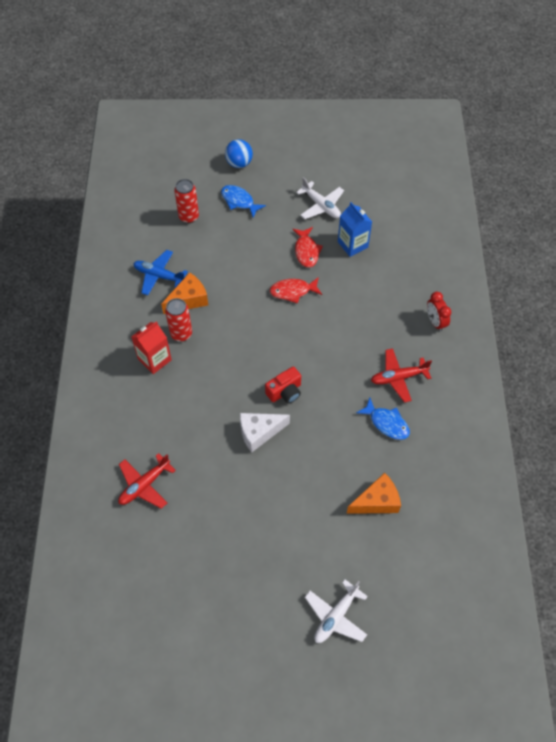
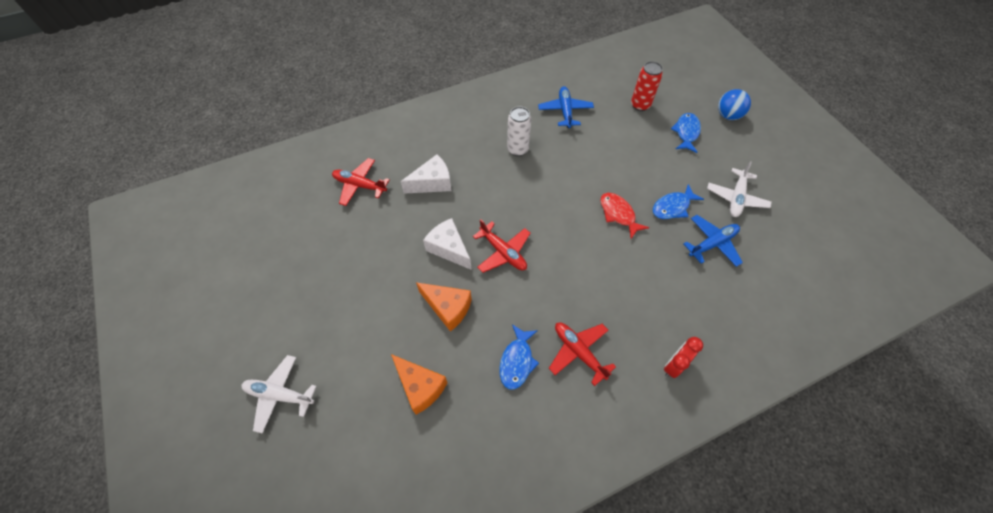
camera: 65 degrees right, 0 degrees up
red carton [131,321,172,374] -> none
orange cheese [161,272,208,314] -> orange cheese moved to [416,282,472,332]
red can [165,298,192,342] -> white can [507,106,531,156]
red camera [265,367,301,404] -> red plane [473,219,531,273]
red fish [293,227,323,267] -> blue fish [653,184,704,219]
blue carton [338,202,372,257] -> blue plane [683,215,743,267]
none -> white cheese [401,154,451,194]

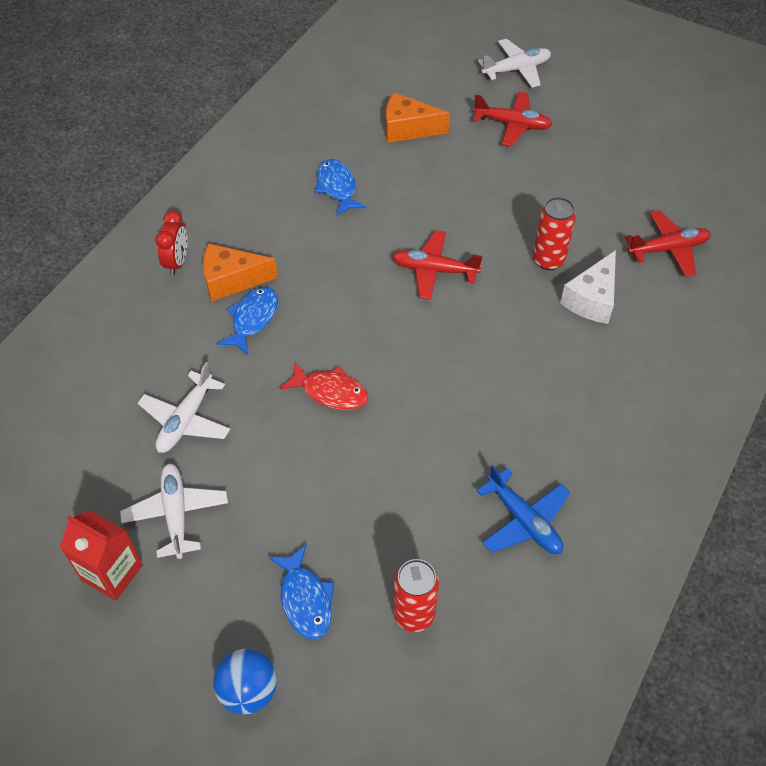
camera: 145 degrees right, 5 degrees down
orange cheese [416,282,472,332] -> orange cheese moved to [203,243,278,301]
white cheese [423,218,472,270] -> none
white can [507,106,531,156] -> none
red plane [549,323,616,386] -> red plane moved to [473,91,552,146]
blue fish [653,184,704,219] -> blue fish moved to [217,287,278,355]
blue plane [683,215,743,267] -> white plane [138,362,230,453]
none -> red carton [60,510,143,601]
none -> red can [533,197,576,270]

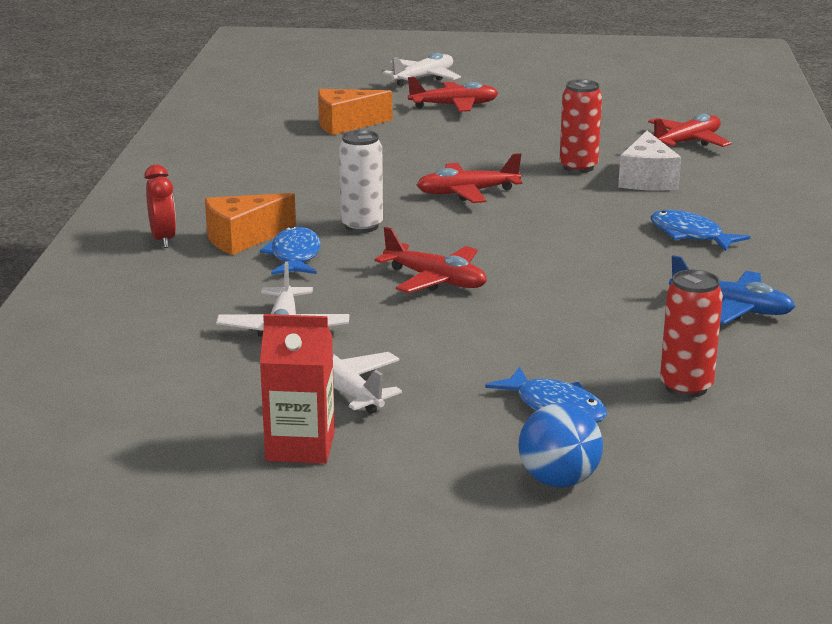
camera: 25 degrees left, 30 degrees down
red fish [280,362,368,410] -> red plane [374,227,487,293]
blue fish [315,159,366,216] -> blue fish moved to [651,210,750,251]
none -> white can [339,130,383,233]

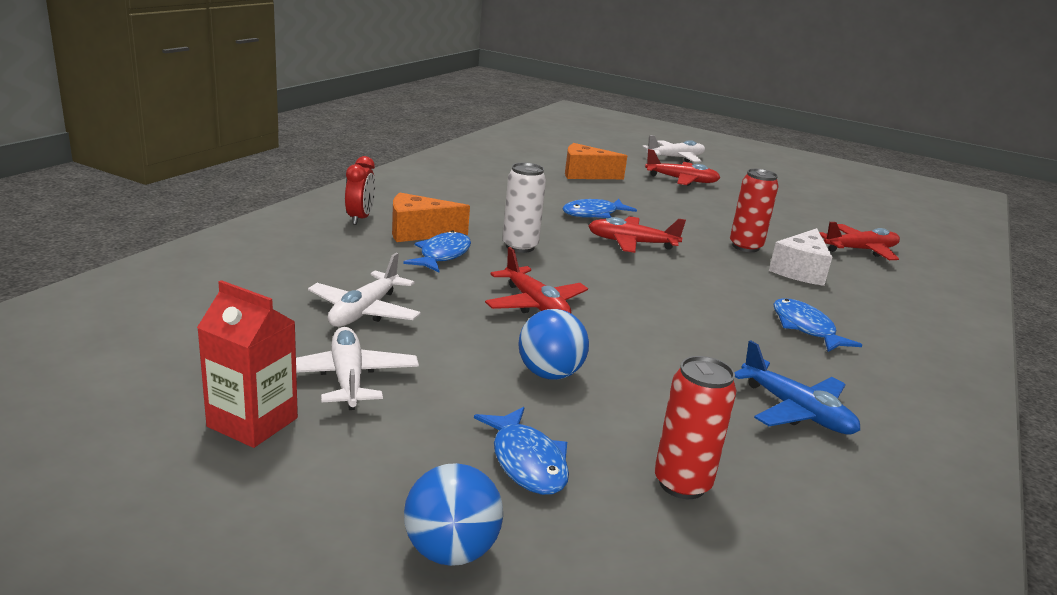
camera: 20 degrees right, 0 degrees up
none -> blue ball [518,309,589,380]
none -> blue fish [562,199,637,218]

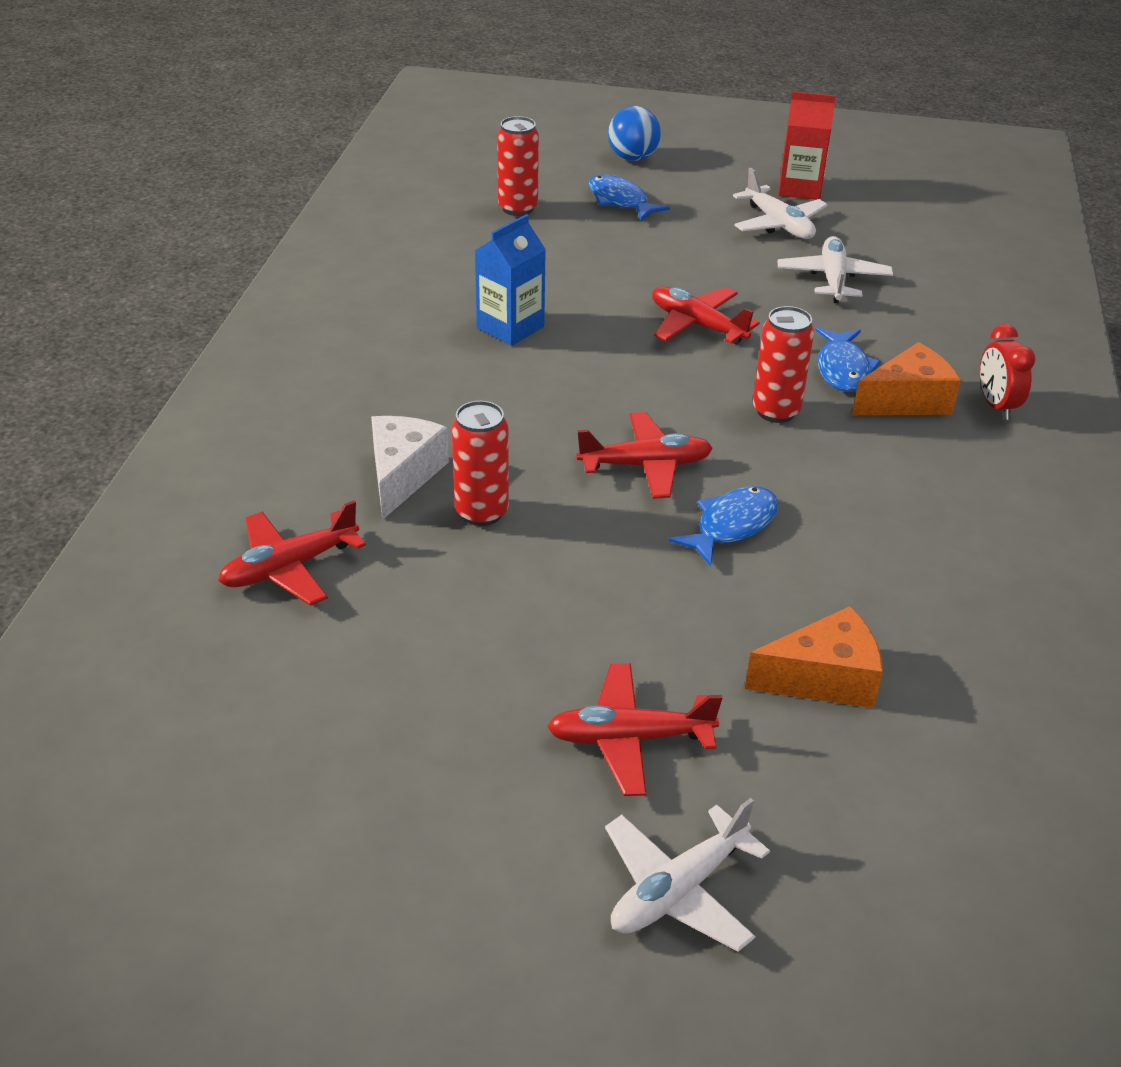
camera: 165 degrees right, 15 degrees up
white can [502,163,546,253] -> red can [753,306,814,423]
blue ball [518,309,589,380] -> none
blue plane [734,340,860,435] -> none
blue fish [773,298,862,352] -> none
none -> blue carton [475,214,546,346]

